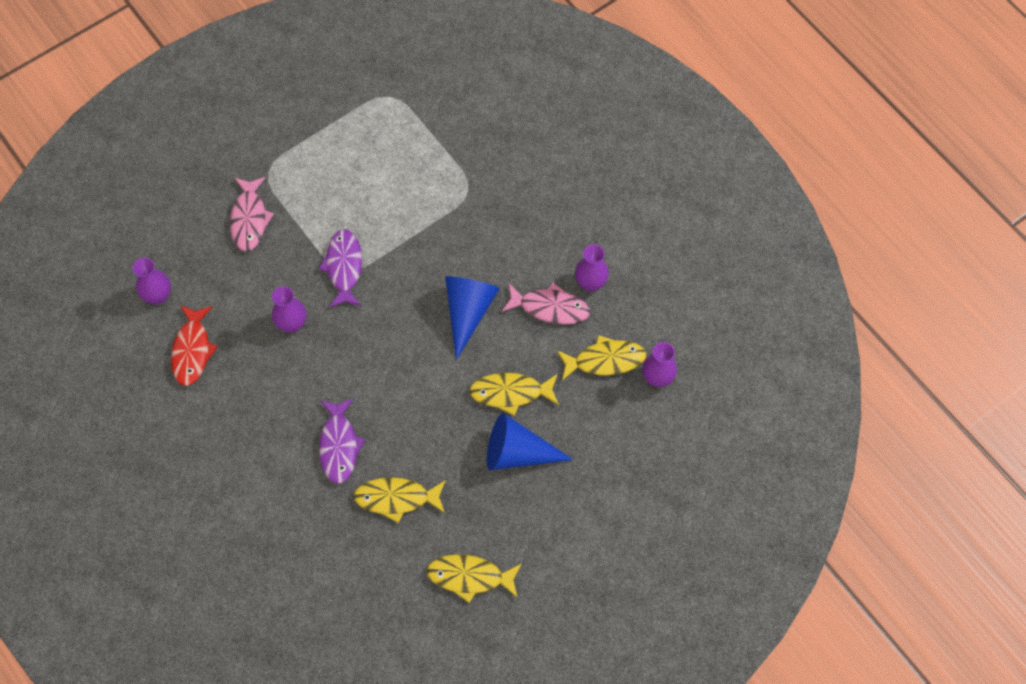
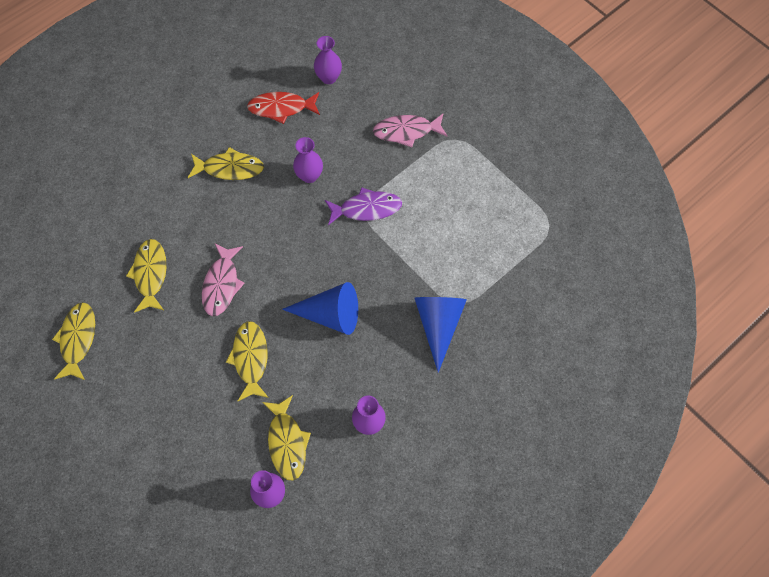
camera: 85 degrees right, 0 degrees up
purple fish [319,398,365,484] -> none
blue cone [487,413,573,470] -> blue cone moved to [414,297,467,373]
pink fish [502,283,590,324] -> pink fish moved to [202,244,245,316]
none -> yellow fish [188,147,264,180]

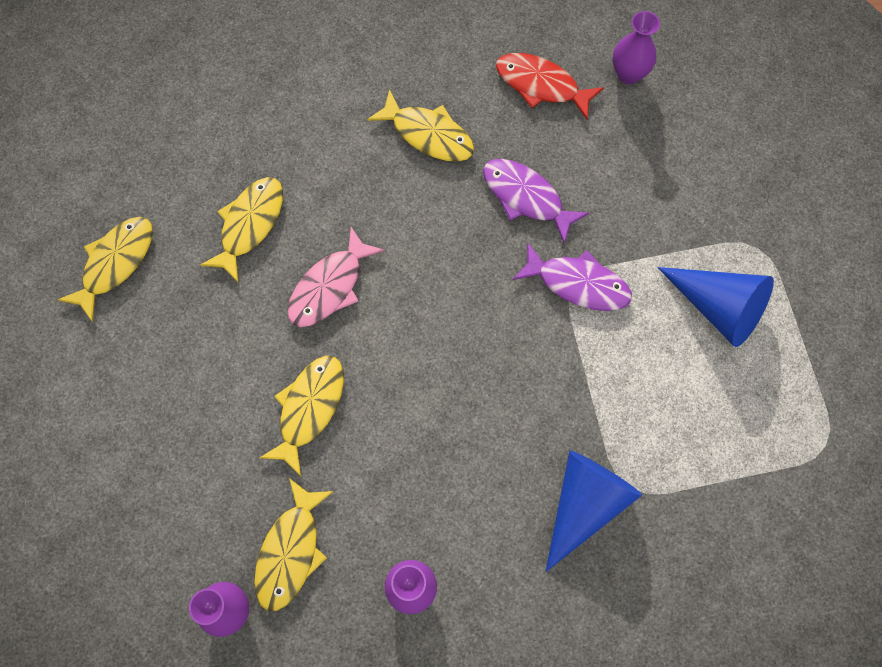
camera: 30 degrees right, 5 degrees up
blue cone [282,282,358,335] -> blue cone moved to [658,267,774,347]
purple vase [293,137,323,183] -> purple fish [483,159,589,243]
pink fish [373,114,447,147] -> none

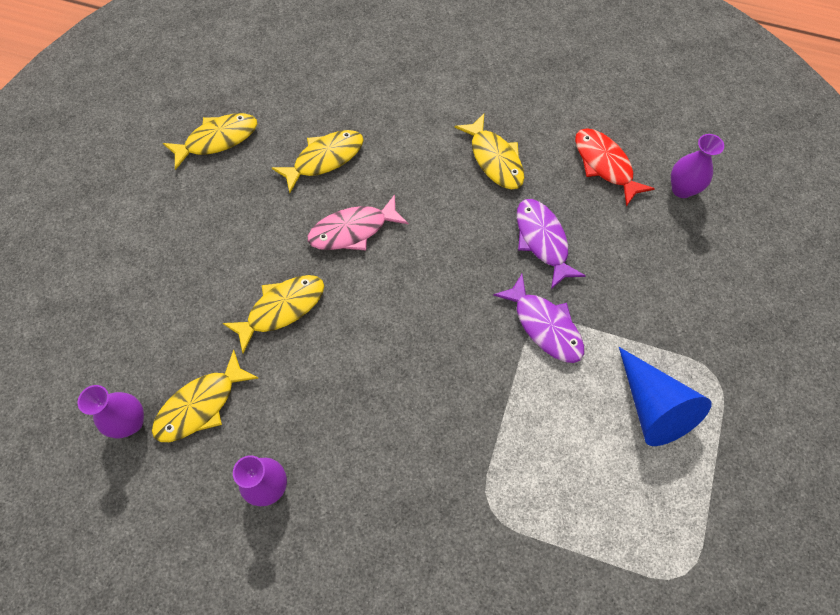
camera: 30 degrees right, 5 degrees down
blue cone [545,451,642,572] -> none

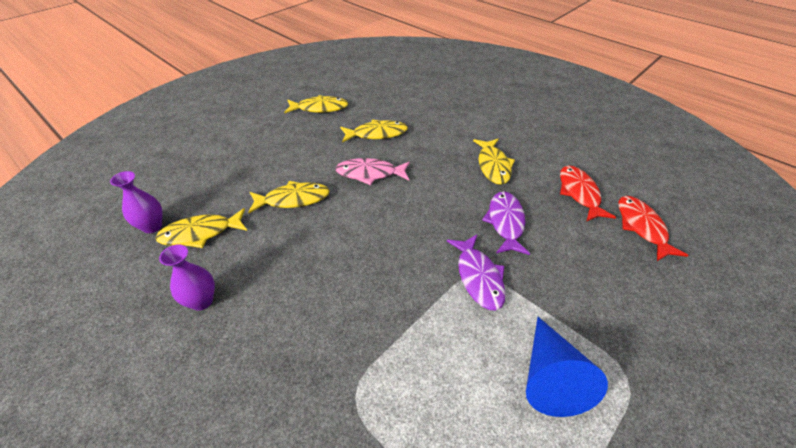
camera: 25 degrees right, 20 degrees down
purple vase [671,134,724,198] -> red fish [618,196,689,261]

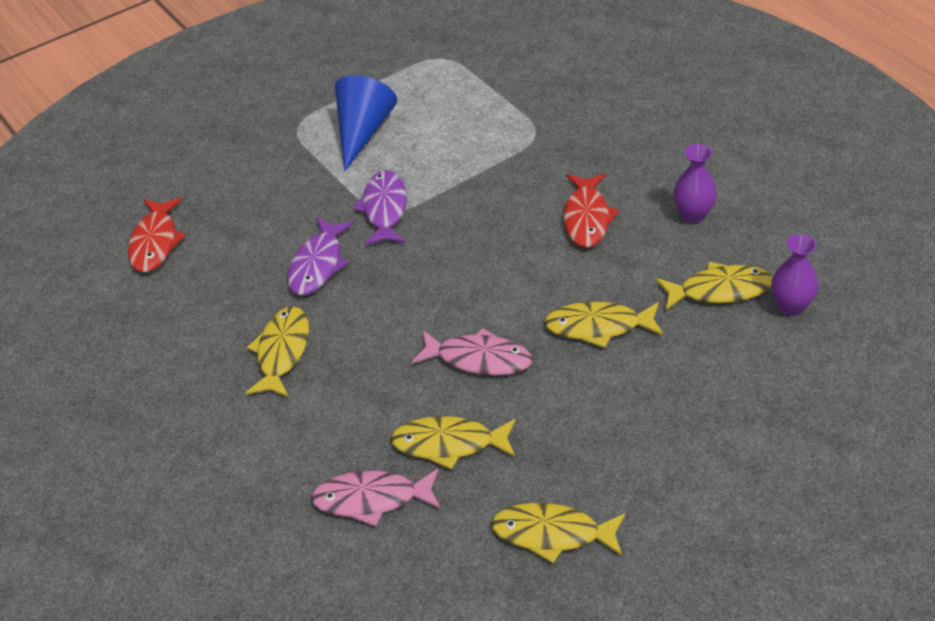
camera: 165 degrees left, 0 degrees up
red fish [560,166,616,222] -> red fish moved to [563,174,619,248]
none -> pink fish [311,469,441,527]

